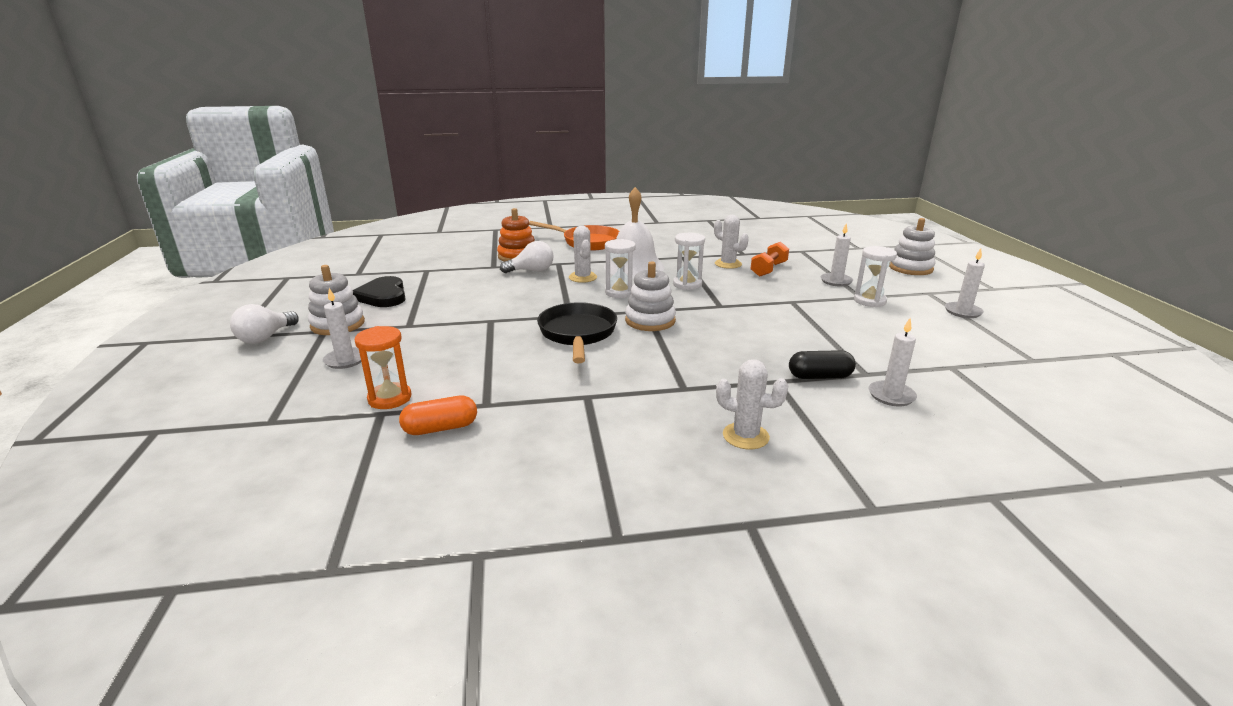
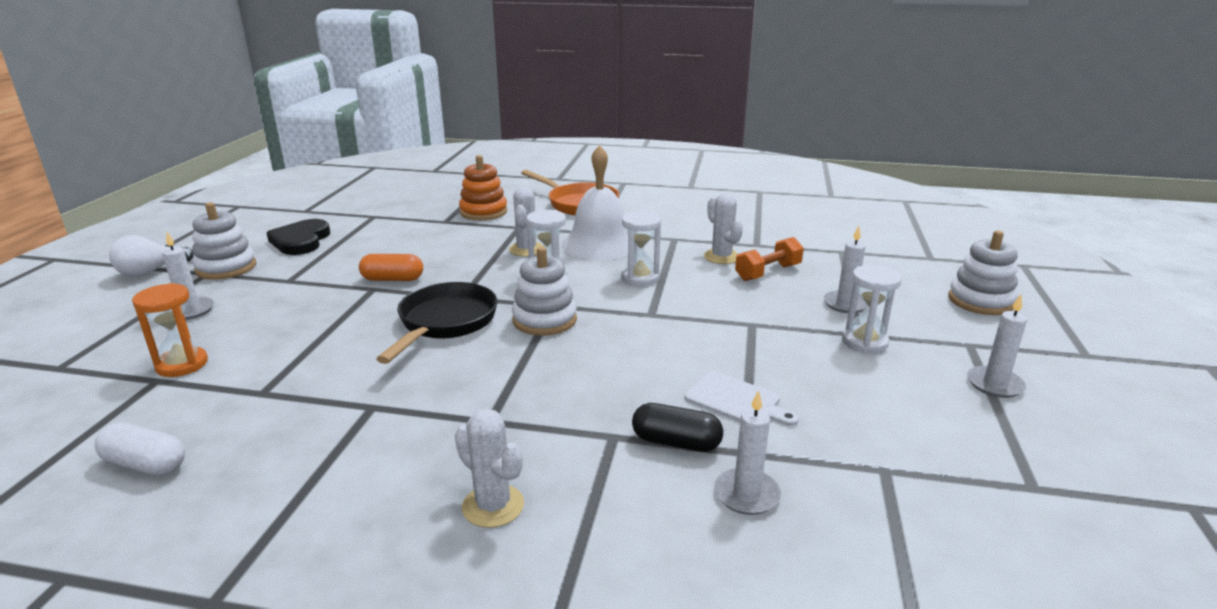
camera: 20 degrees right, 0 degrees up
orange capsule [399,396,477,435] -> orange capsule moved to [359,254,423,281]
white light bulb [500,241,554,273] -> none
none -> white capsule [95,423,185,476]
none -> white cutting board [684,371,799,426]

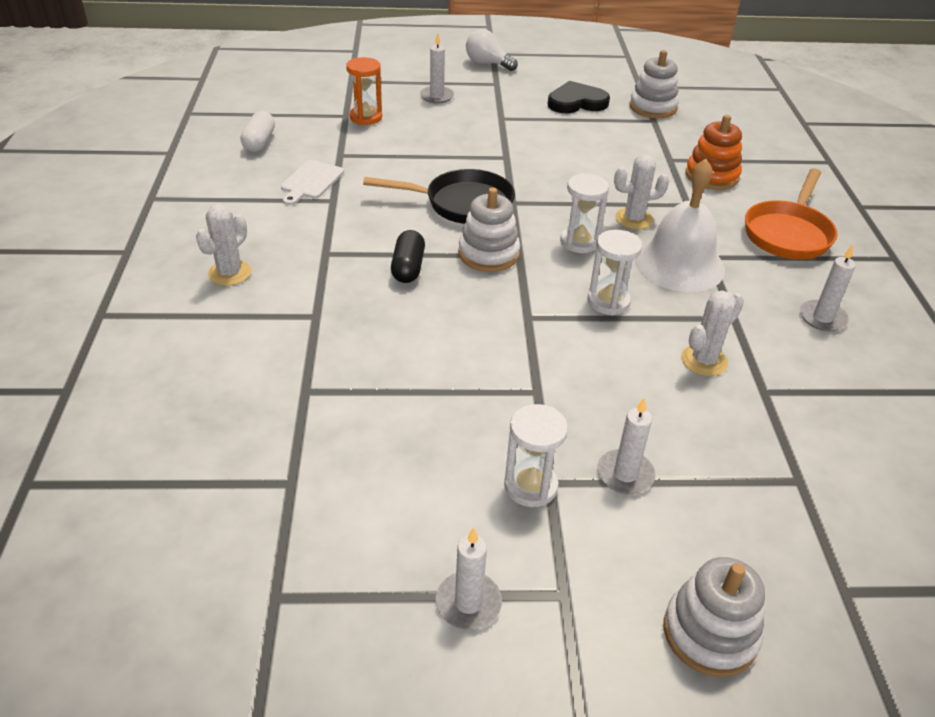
camera: 75 degrees right, 15 degrees up
white stacking toy [192,202,256,280] -> white stacking toy moved to [629,50,679,119]
orange capsule [359,254,423,281] -> none
black capsule [632,403,723,452] -> black capsule moved to [391,230,425,283]
white cutting board [684,371,799,426] -> white cutting board moved to [281,160,344,205]
white candle [714,390,781,515] -> white candle moved to [800,245,856,331]
orange dumbbell [735,237,804,281] -> none

